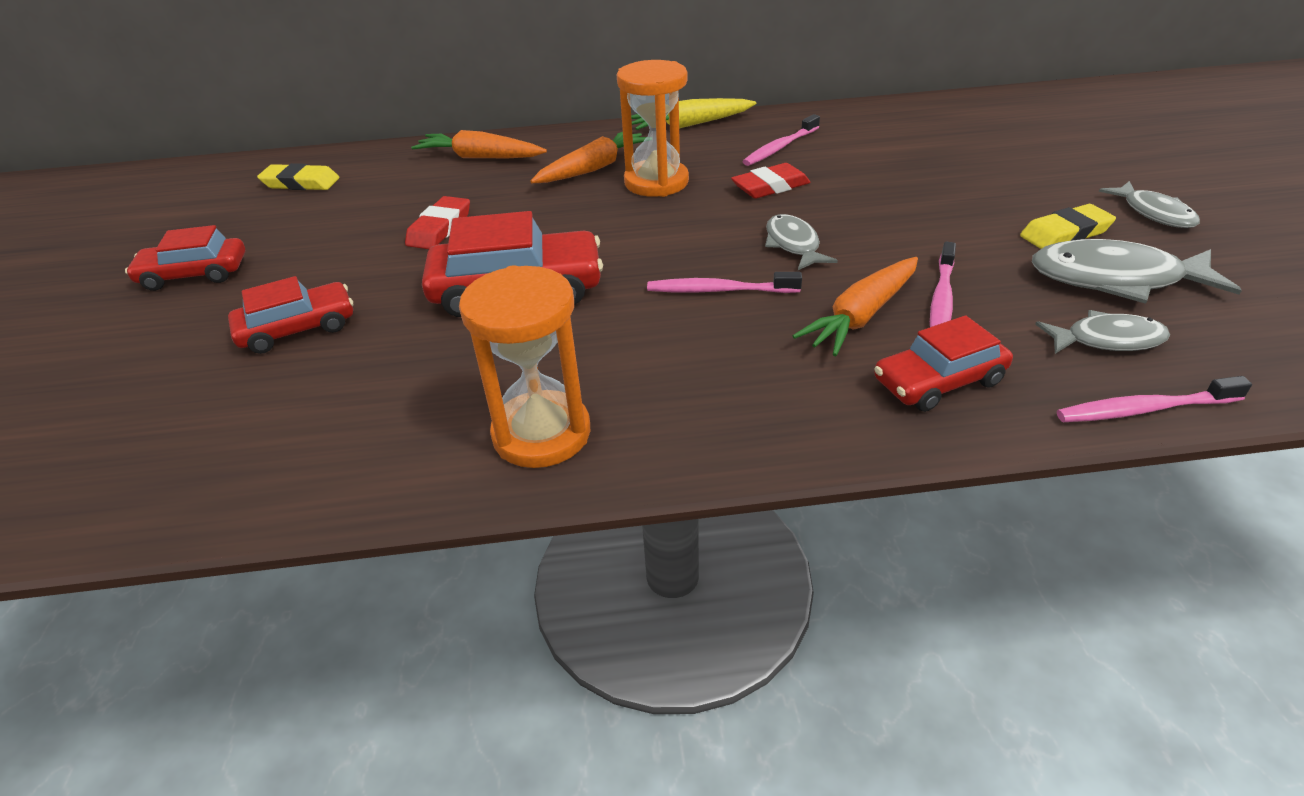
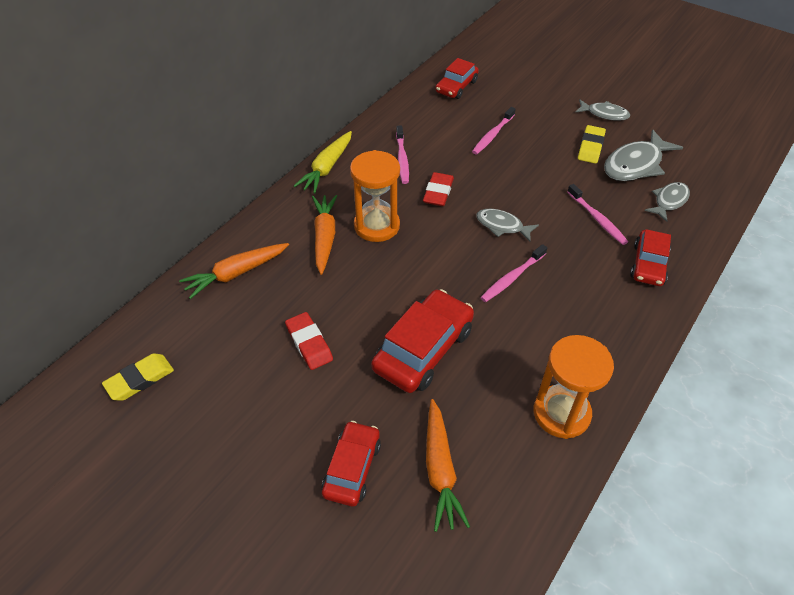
camera: 50 degrees left, 10 degrees up
red car [125,225,245,291] -> red car moved to [435,58,479,99]
orange carrot [793,257,918,356] -> orange carrot moved to [426,399,470,532]
pink toothbrush [1057,376,1252,422] -> pink toothbrush moved to [472,107,516,155]

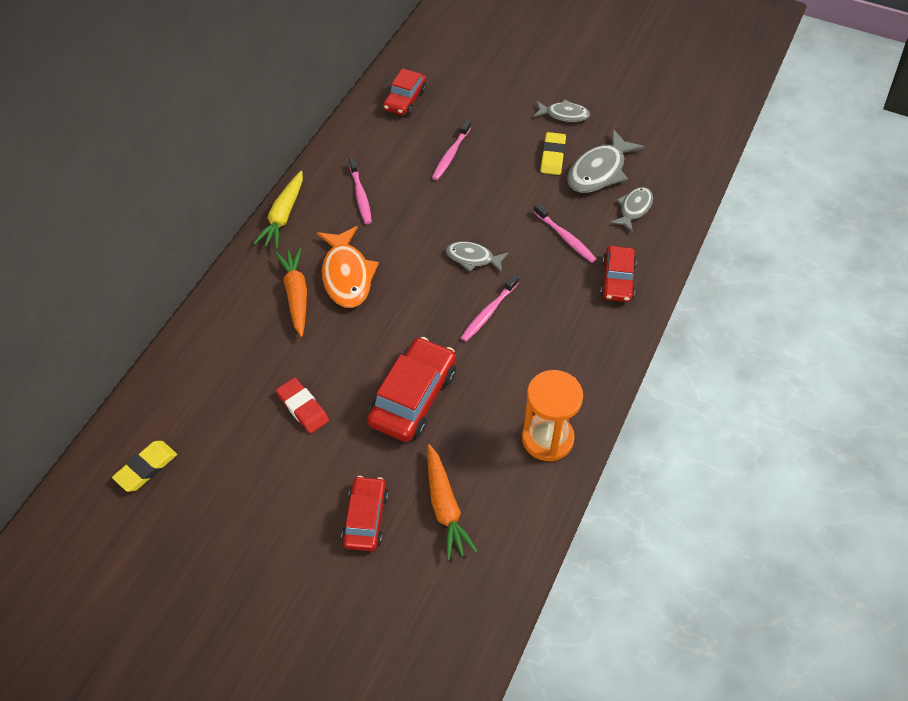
camera: 10 degrees left, 5 degrees up
orange carrot [179,243,289,299] -> none
orange hourglass [350,150,400,242] -> orange fish [317,226,379,308]
red eraser [423,172,454,206] -> none

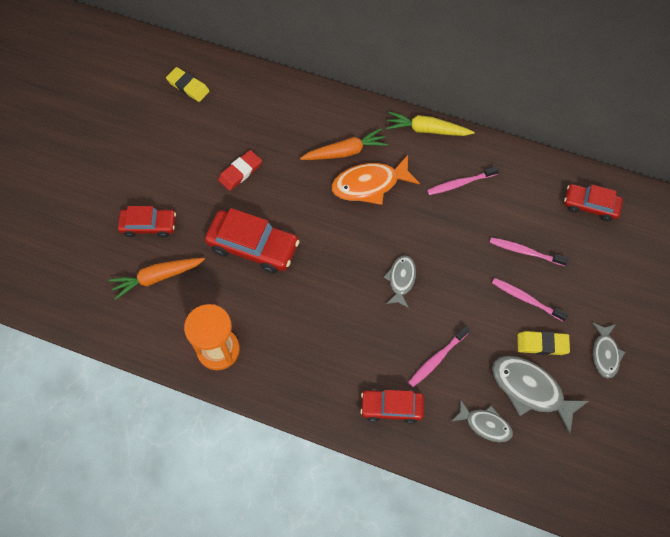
camera: 85 degrees right, 10 degrees up
pink toothbrush [460,274,519,342] -> pink toothbrush moved to [492,278,568,322]

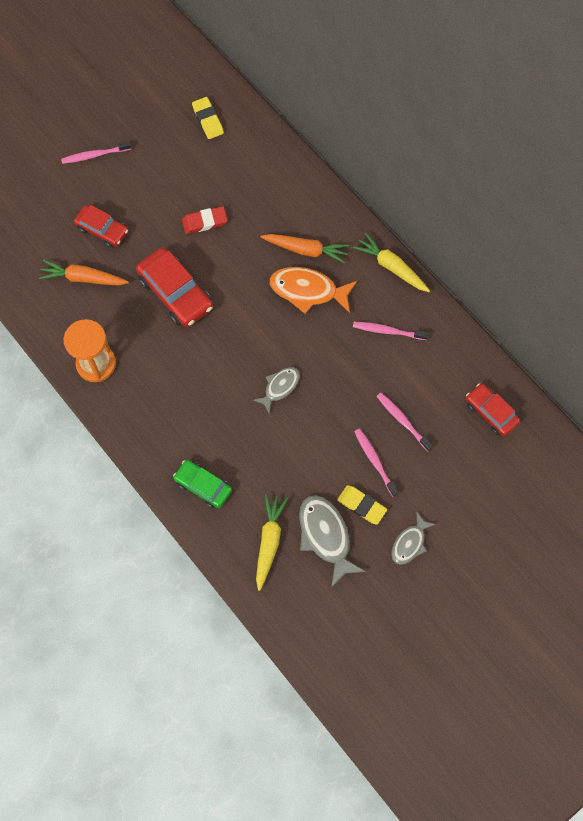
camera: 30 degrees right, 5 degrees up
red car [360,389,424,424] -> green car [173,460,232,508]
pink toothbrush [408,326,470,387] -> pink toothbrush moved to [61,141,132,164]
grey fish [452,400,513,442] -> yellow carrot [256,494,288,591]

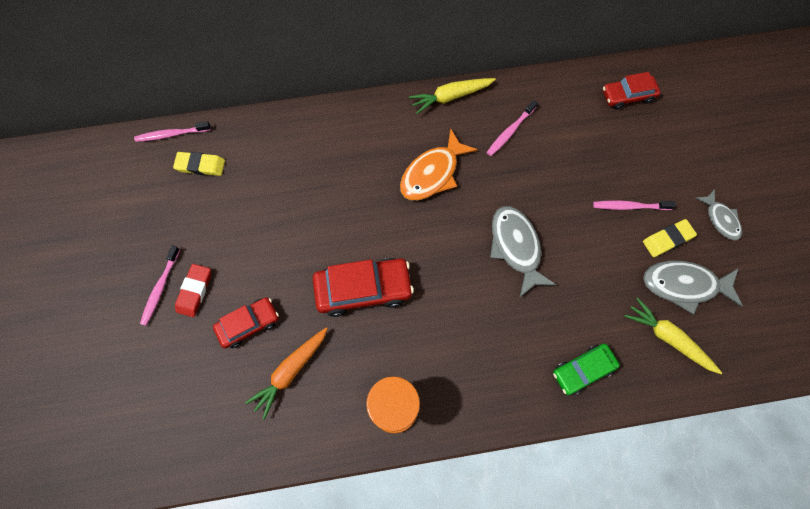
camera: 60 degrees left, 0 degrees up
red eraser [182,206,228,234] -> red eraser moved to [175,264,211,317]
grey fish [253,367,300,413] -> grey fish [490,206,556,297], size x1.65
orange carrot [260,234,349,264] -> none
pink toothbrush [377,393,433,452] -> pink toothbrush moved to [134,121,211,142]

